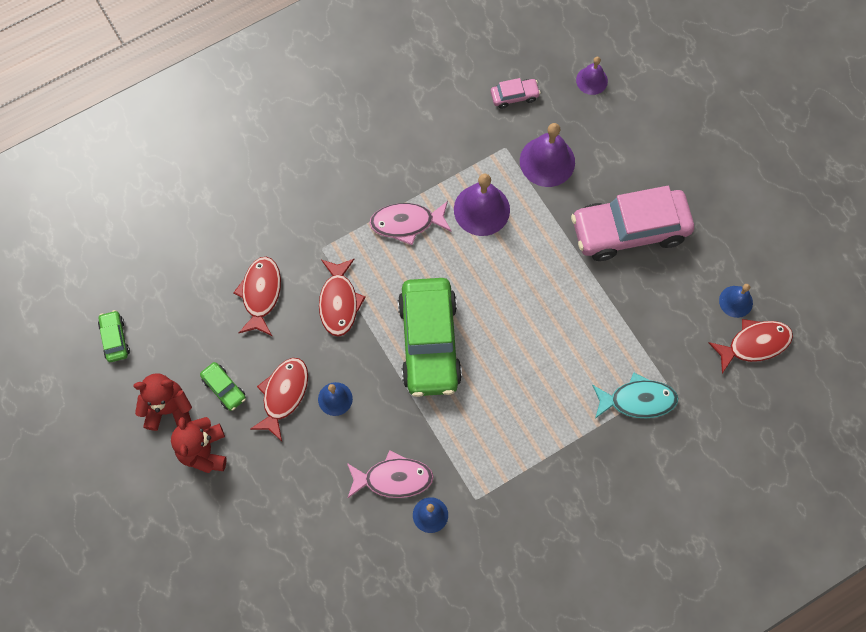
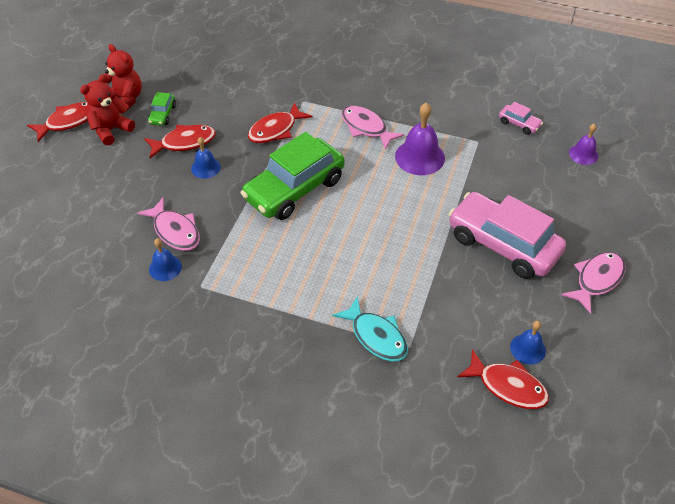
camera: 50 degrees right, 20 degrees down
green car [98,310,130,362] -> none
red fish [233,257,281,336] -> red fish moved to [27,102,89,142]
purple bell [520,123,575,187] -> none
none -> pink fish [561,252,625,314]

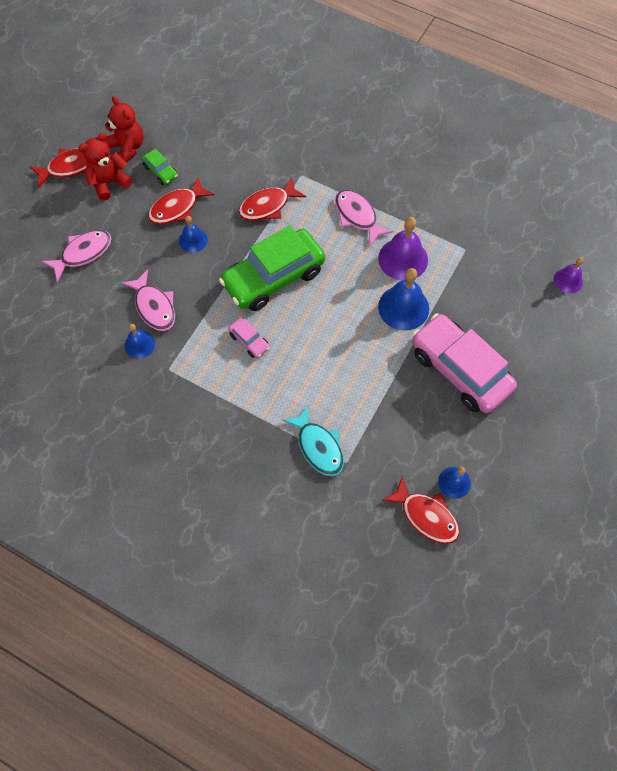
camera: 10 degrees right, 15 degrees up
red fish [144,125,216,158] -> red fish turned 150 degrees clockwise [148,177,214,224]
green car [148,92,176,126] -> green car turned 60 degrees counterclockwise [142,149,178,185]
pink car [499,102,543,135] -> pink car moved to [228,318,270,358]
pink fish [561,252,625,314] -> pink fish moved to [42,230,112,282]
none -> blue bell [378,268,429,331]

